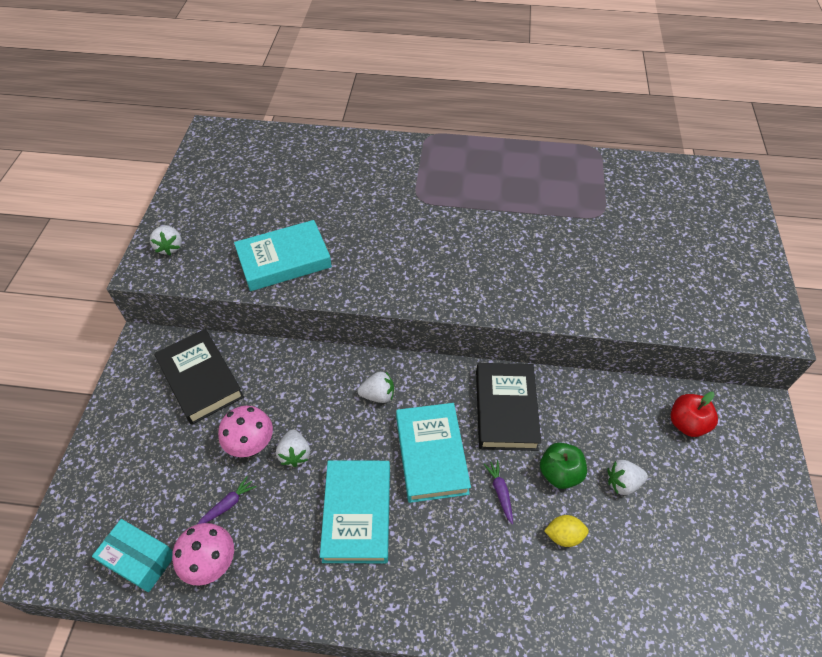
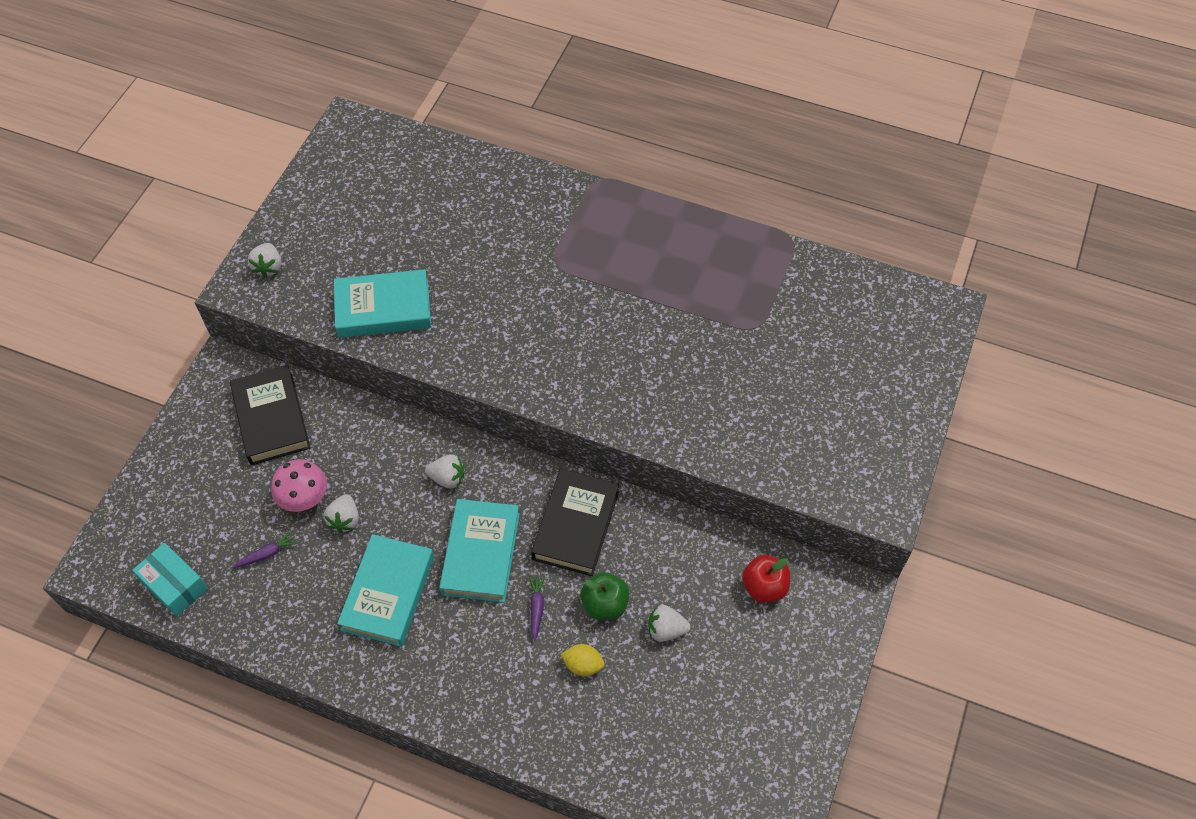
camera: 15 degrees right, 5 degrees up
pink mushroom [172,523,234,586] -> none

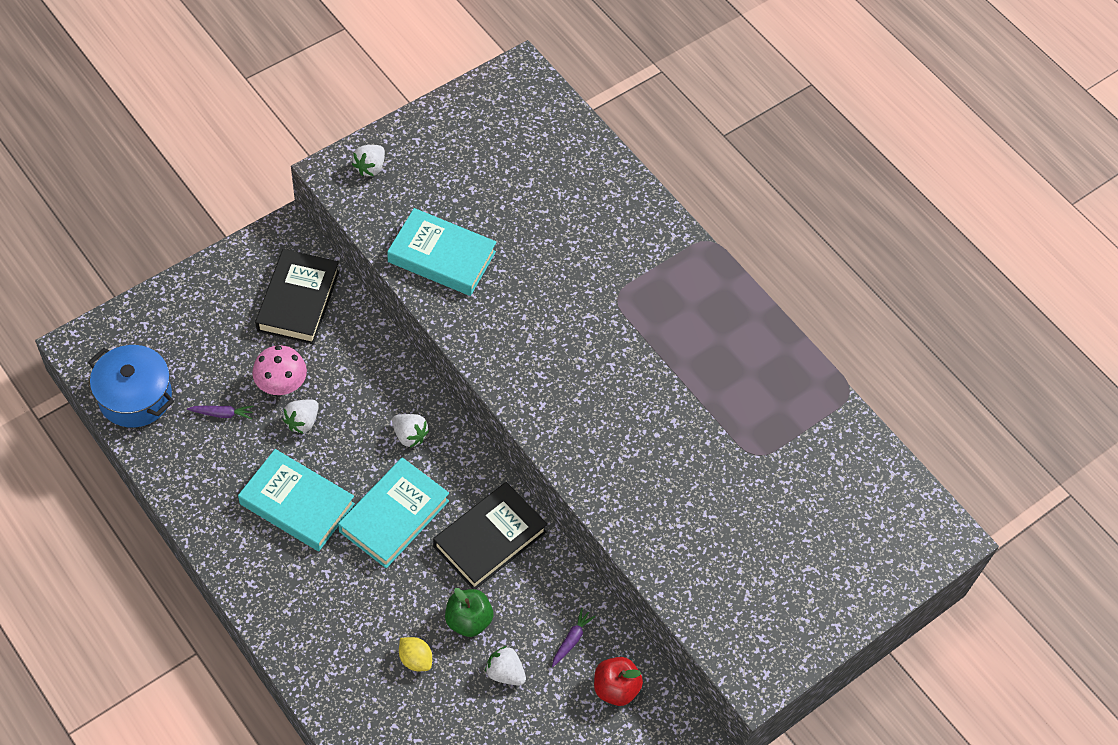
camera: 25 degrees right, 0 degrees up
turquoise box [132,543,208,617] -> blue pot [88,345,174,428]
turquoise book [337,534,434,647] -> turquoise book turned 75 degrees clockwise [238,449,355,551]
purple carrot [529,575,545,641] -> purple carrot moved to [552,608,596,667]

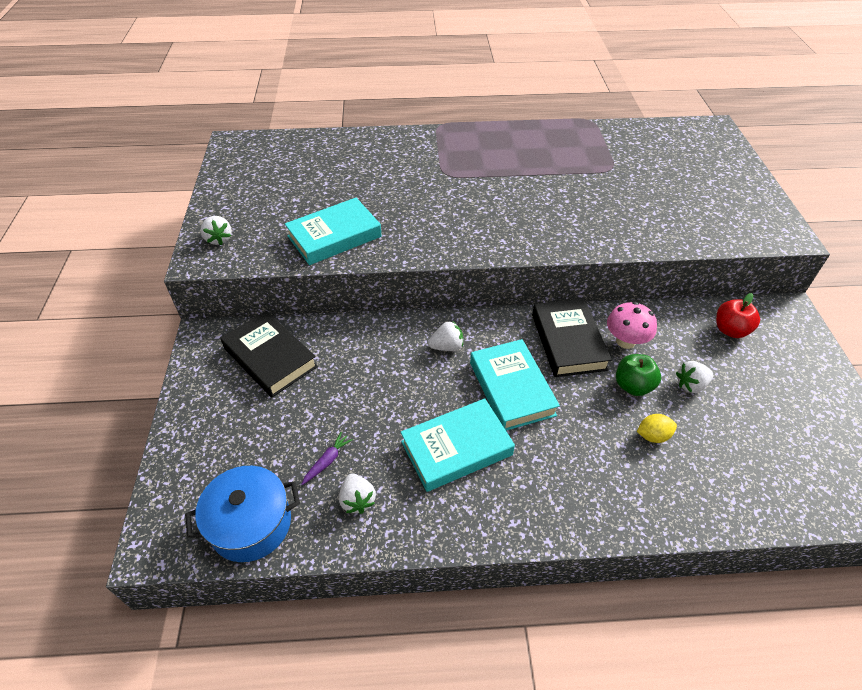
camera: 50 degrees left, 10 degrees down
pink mushroom [252,345,307,395] -> pink mushroom moved to [607,302,657,349]
white strawberry [282,399,319,434] -> white strawberry moved to [339,473,376,514]
purple carrot [552,608,596,667] -> none

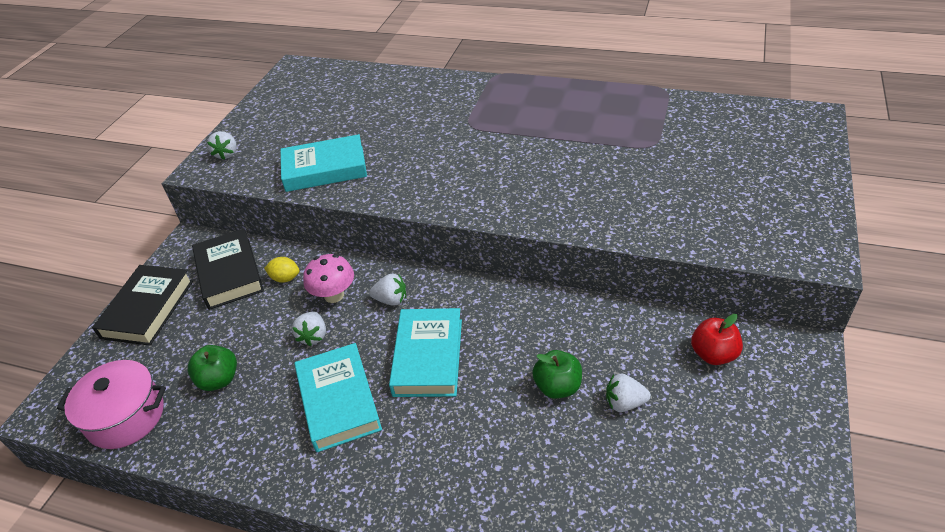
camera: 25 degrees right, 5 degrees down
blue pot [185,466,300,562] -> pink pot [57,360,166,449]
purple carrot [302,432,353,485] -> green apple [187,345,237,391]
white strawberry [339,473,376,514] -> white strawberry moved to [292,312,326,347]
turquoise book [401,398,515,492] -> turquoise book turned 75 degrees clockwise [294,343,382,452]
black book [532,299,612,377] -> black book moved to [92,265,193,346]
pink mushroom [607,302,657,349] -> pink mushroom moved to [303,254,354,303]
yellow lemon [637,414,677,443] -> yellow lemon moved to [264,257,300,283]

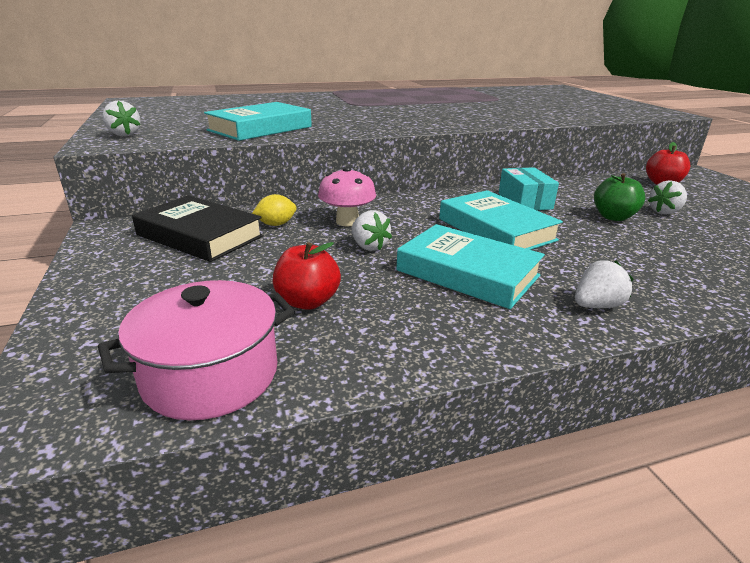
camera: 40 degrees left, 15 degrees down
black book [92,265,193,346] -> none
green apple [187,345,237,391] -> red apple [273,242,341,310]
white strawberry [369,274,406,306] -> white strawberry moved to [575,260,633,308]
none -> turquoise box [499,167,559,210]

